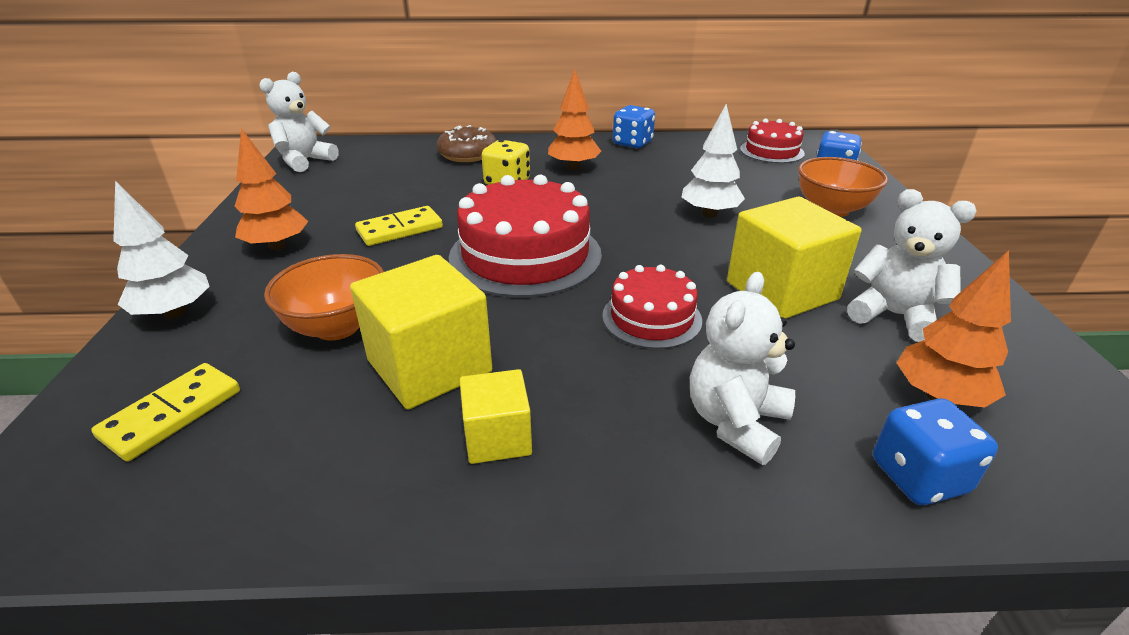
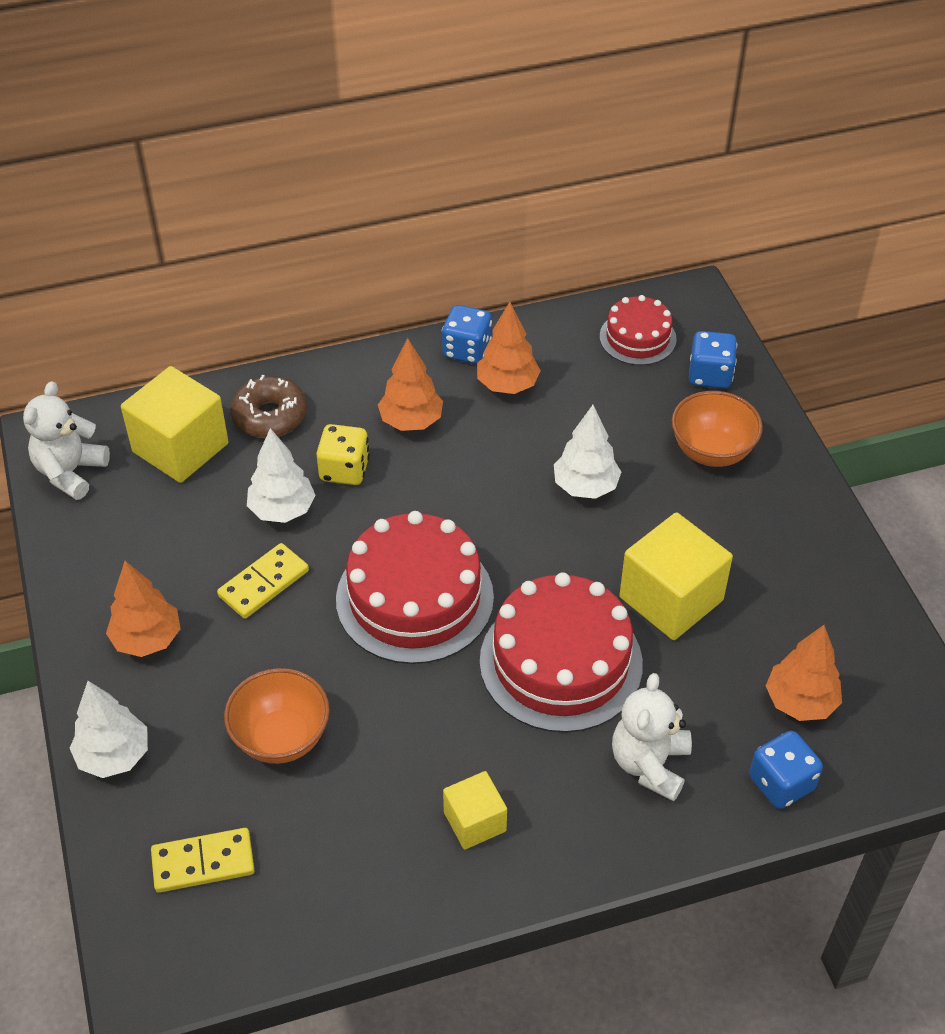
camera: 15 degrees left, 15 degrees up
yellow domino [91,363,240,462] -> yellow domino turned 60 degrees clockwise [151,828,255,893]
yellow cube [350,255,492,409] -> yellow cube moved to [121,366,229,483]
red cake [602,265,702,349] -> red cake [480,572,643,733], size x1.78
white teddy bear [847,189,977,342] -> none
none -> white tree [247,428,315,523]
none -> orange tree [477,302,541,394]

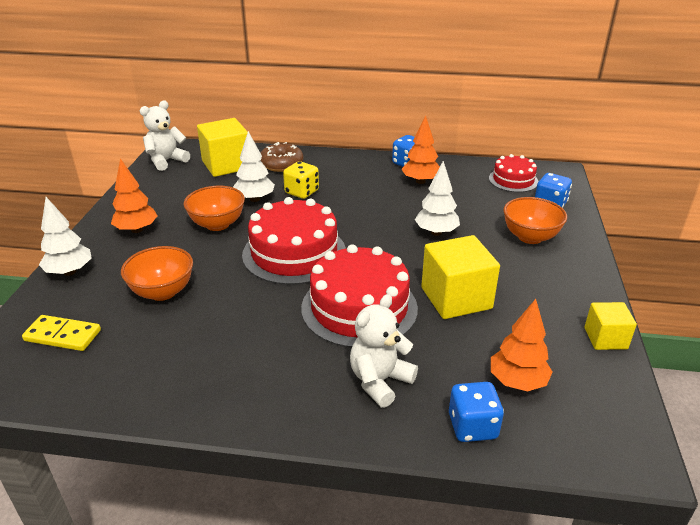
camera: 25 degrees right, 15 degrees down
yellow domino [217,543,309,619] -> orange bowl [184,186,245,231]
orange tree [378,338,443,431] -> none
yellow cube [443,771,507,850] -> yellow cube moved to [584,302,637,350]

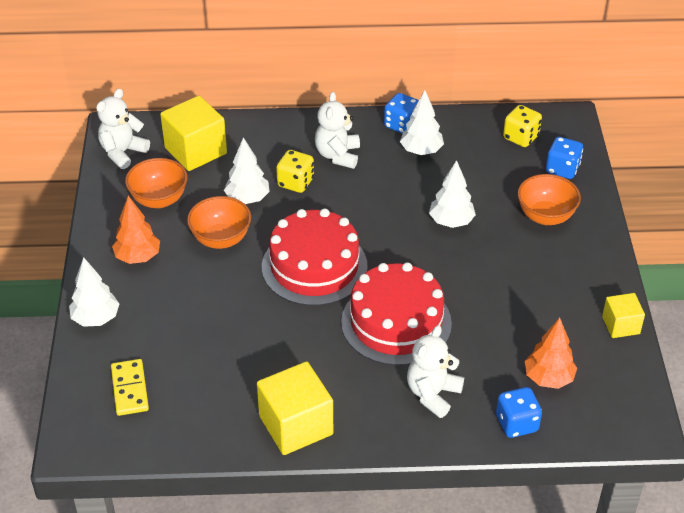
camera: 10 degrees left, 10 degrees up
yellow domino [22,315,101,351] -> yellow domino turned 75 degrees clockwise [111,359,149,416]
orange bowl [121,246,193,301] -> orange bowl moved to [125,158,188,208]
brown donut [260,142,303,172] -> none
orange tree [401,115,440,184] -> white tree [400,90,444,155]
yellow cube [421,235,500,319] -> yellow cube moved to [257,361,333,455]
red cake [489,154,539,192] -> yellow dice [503,105,542,147]
none -> white teddy bear [315,92,360,169]

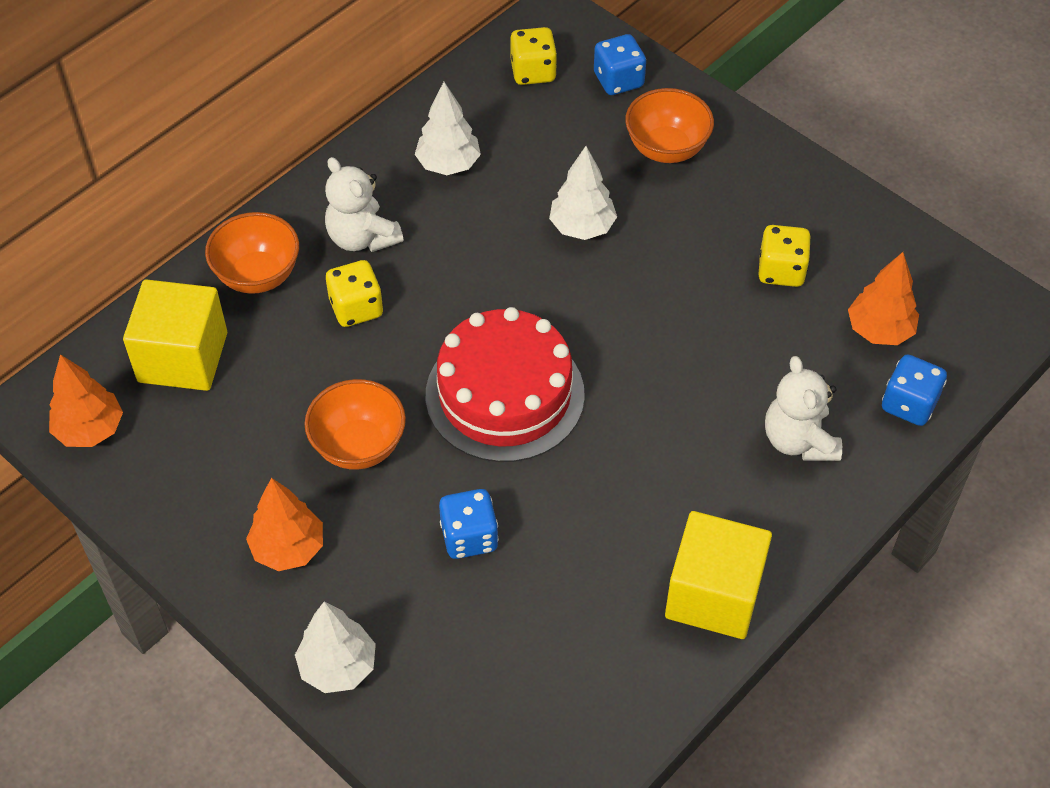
camera: 45 degrees left, 10 degrees up
white teddy bear [96,89,150,169] -> orange tree [49,354,123,447]
yellow domino [111,359,149,416] -> none
orange bowl [125,158,188,208] -> orange bowl moved to [205,212,299,294]
white tree [224,137,270,204] -> none
red cake [341,262,452,366] -> none
blue dice [384,93,419,134] -> blue dice moved to [439,489,499,559]
yellow cube [602,293,645,338] -> none
none -> yellow dice [758,225,811,287]

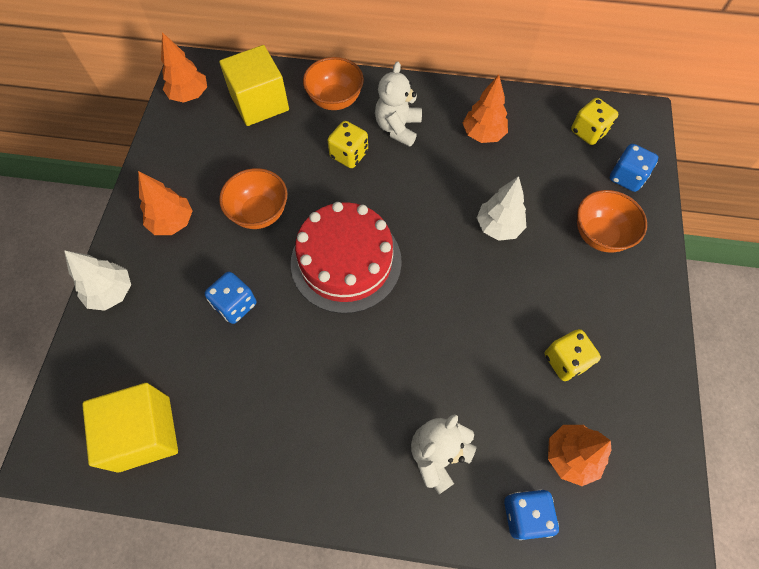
camera: 55 degrees right, 10 degrees up
white tree [415,82,481,175] -> orange tree [463,75,508,143]
yellow cube [665,511,772,639] -> yellow cube moved to [82,383,178,473]

